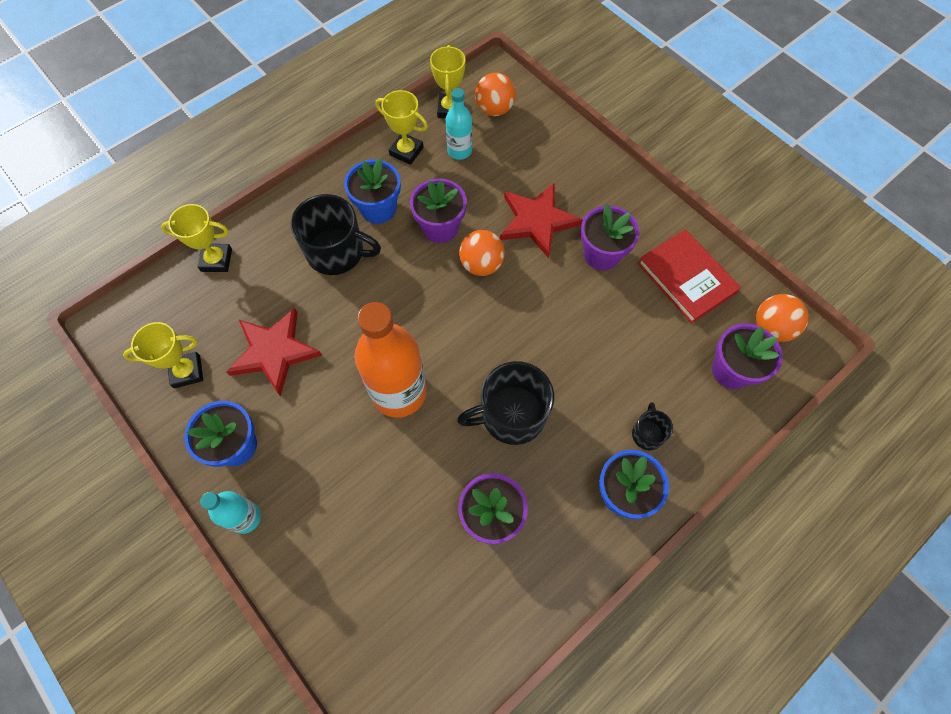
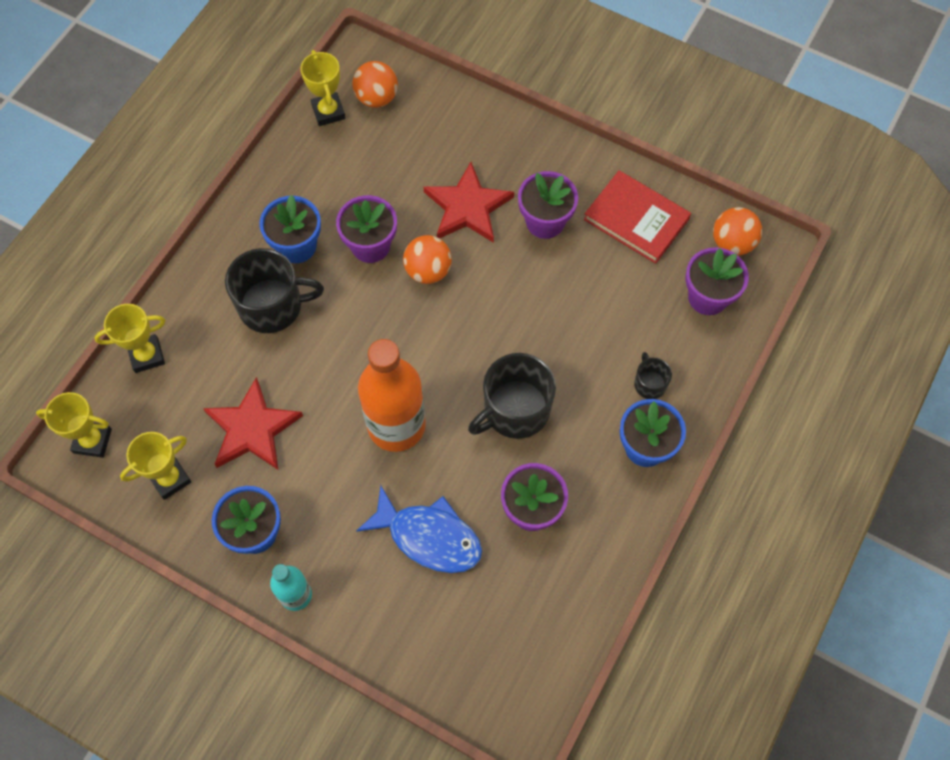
camera: 20 degrees left, 0 degrees up
yellow trophy [375,90,428,165] -> yellow trophy moved to [36,392,112,458]
turquoise bottle [446,88,472,160] -> none
none -> blue fish [356,486,482,573]

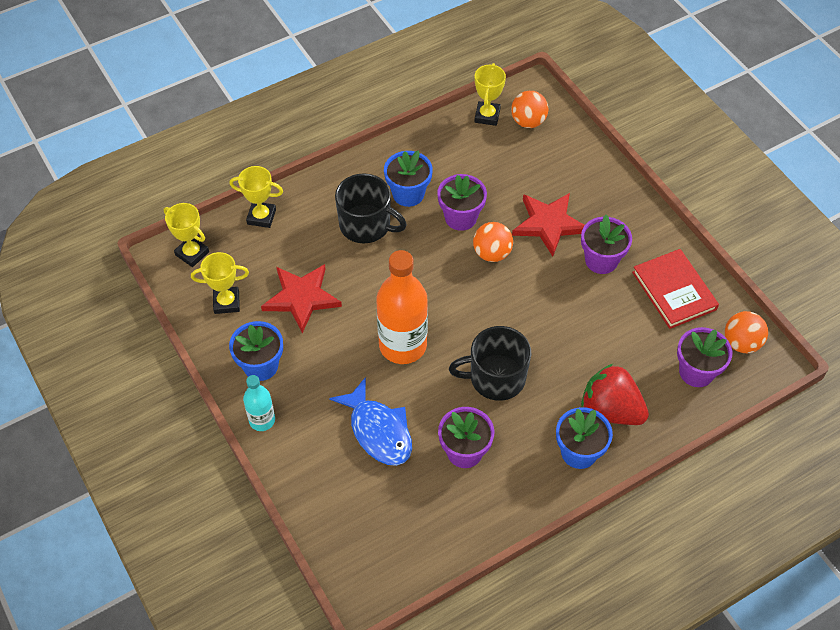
camera: 30 degrees right, 10 degrees down
black mug [634,352,672,399] -> red strawberry [581,364,649,425]

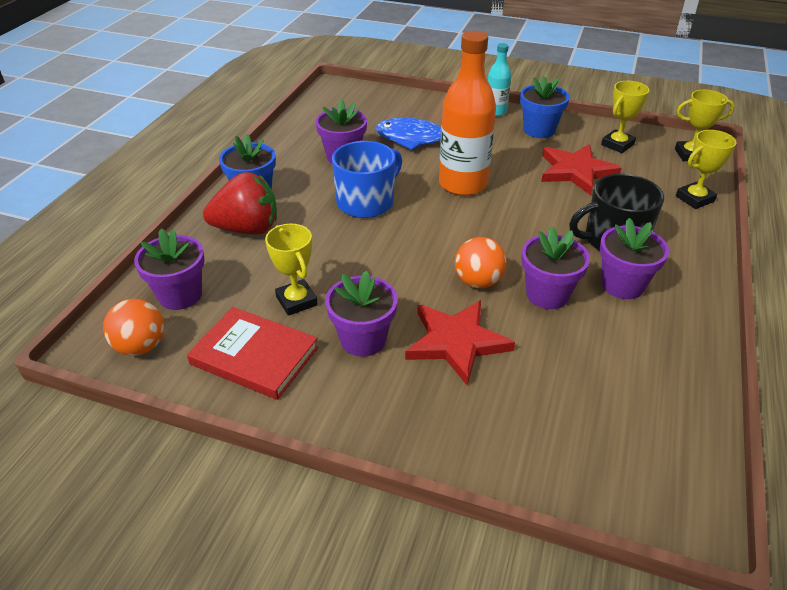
camera: 140 degrees right, 15 degrees down
blue flower pot [384,150,433,207] -> purple flower pot [600,218,669,299]
black mug [449,326,531,401] -> blue mug [332,141,402,218]
yellow trophy [474,63,506,126] -> yellow trophy moved to [265,224,318,316]
orange ball [511,91,548,128] -> none

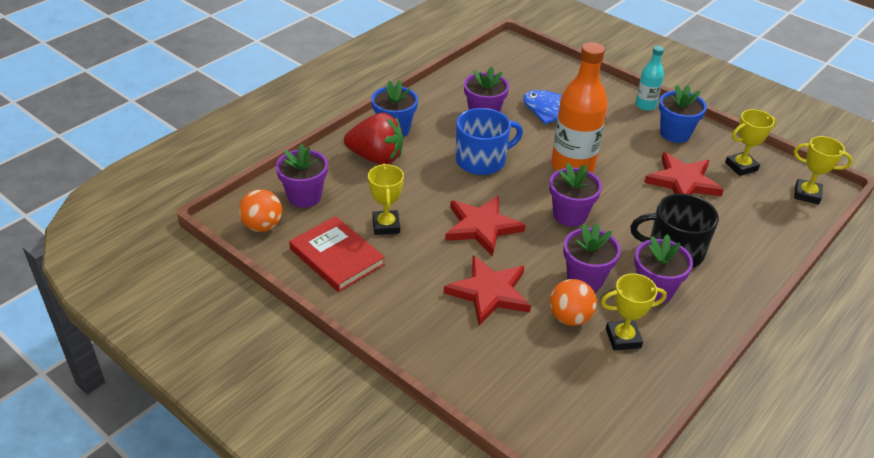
camera: 20 degrees right, 0 degrees up
purple flower pot [325,270,398,357] -> purple flower pot moved to [549,163,602,227]
orange ball [455,237,507,288] -> orange ball moved to [549,279,597,326]
yellow trophy [676,130,737,209] -> yellow trophy moved to [601,273,667,350]
none -> red star [445,196,526,256]

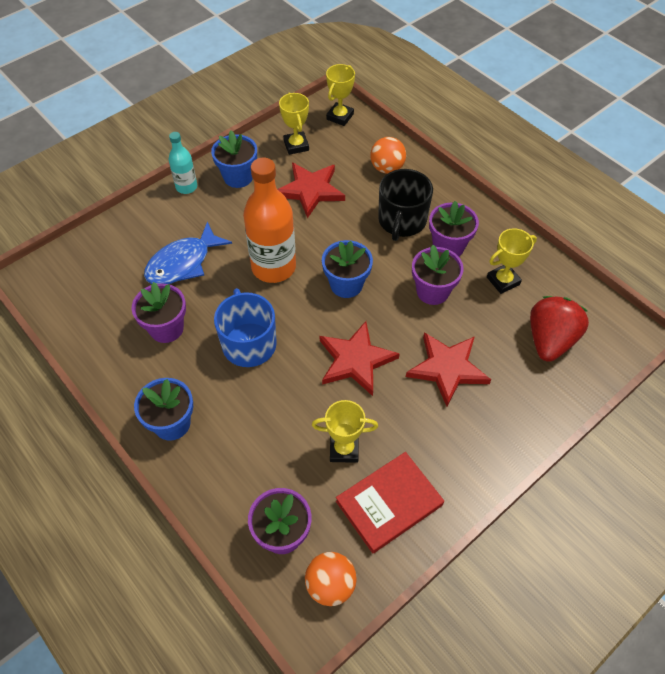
camera: 80 degrees left, 15 degrees up
red strawberry [344,113,403,165] -> red strawberry moved to [530,296,589,362]
purple flower pot [549,163,602,227] -> blue flower pot [322,240,373,298]
orange ball [549,279,597,326] -> orange ball moved to [370,137,406,174]
yellow trophy [601,273,667,350] -> yellow trophy turned 60 degrees clockwise [487,228,537,294]

